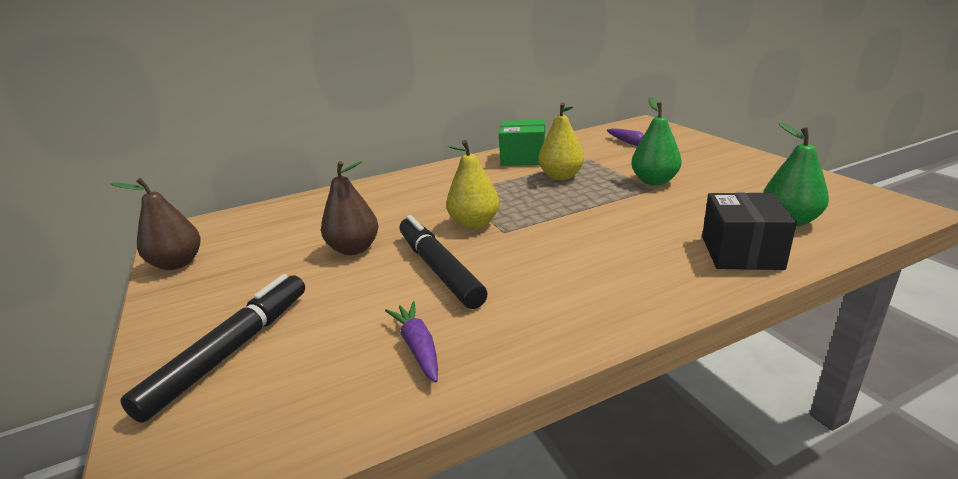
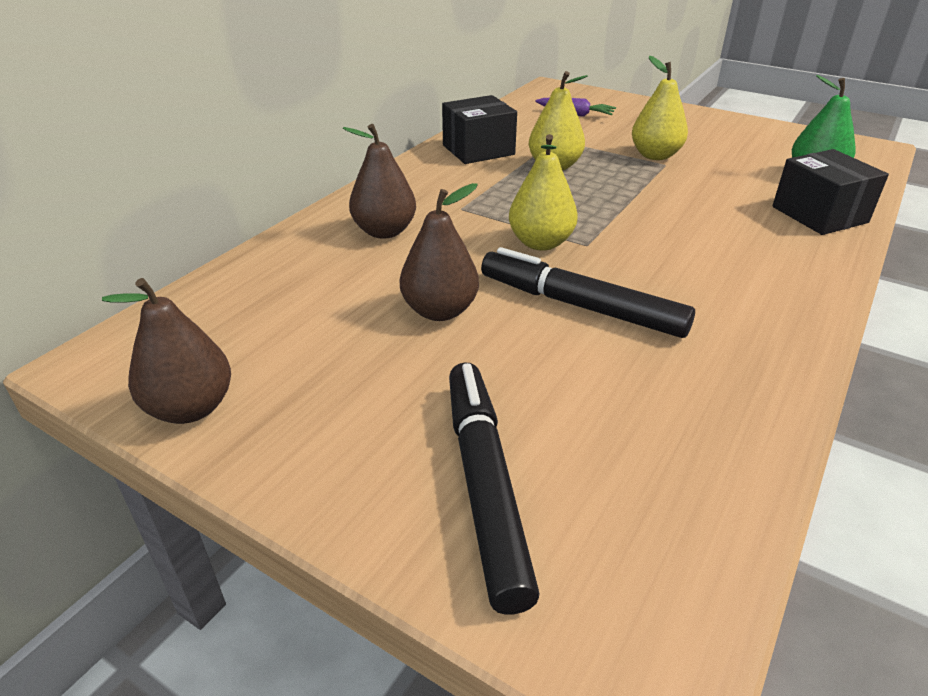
camera: 35 degrees left, 10 degrees up
purple carrot [385,301,438,383] -> none
green box [499,120,545,166] -> black box [442,95,517,164]
green pear [631,97,682,185] -> yellow pear [632,55,688,160]
none -> brown pear [343,124,416,239]

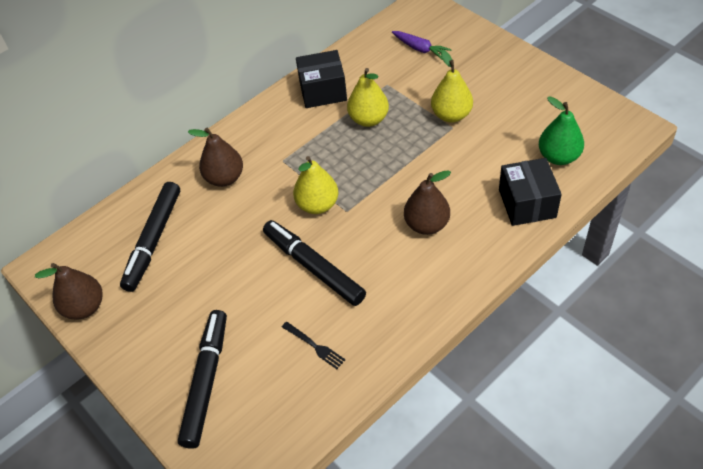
camera: 20 degrees right, 15 degrees up
brown pear [400,183,479,321] -> brown pear moved to [404,170,451,235]
none -> black marker [120,182,180,292]
none -> black fork [282,322,345,369]

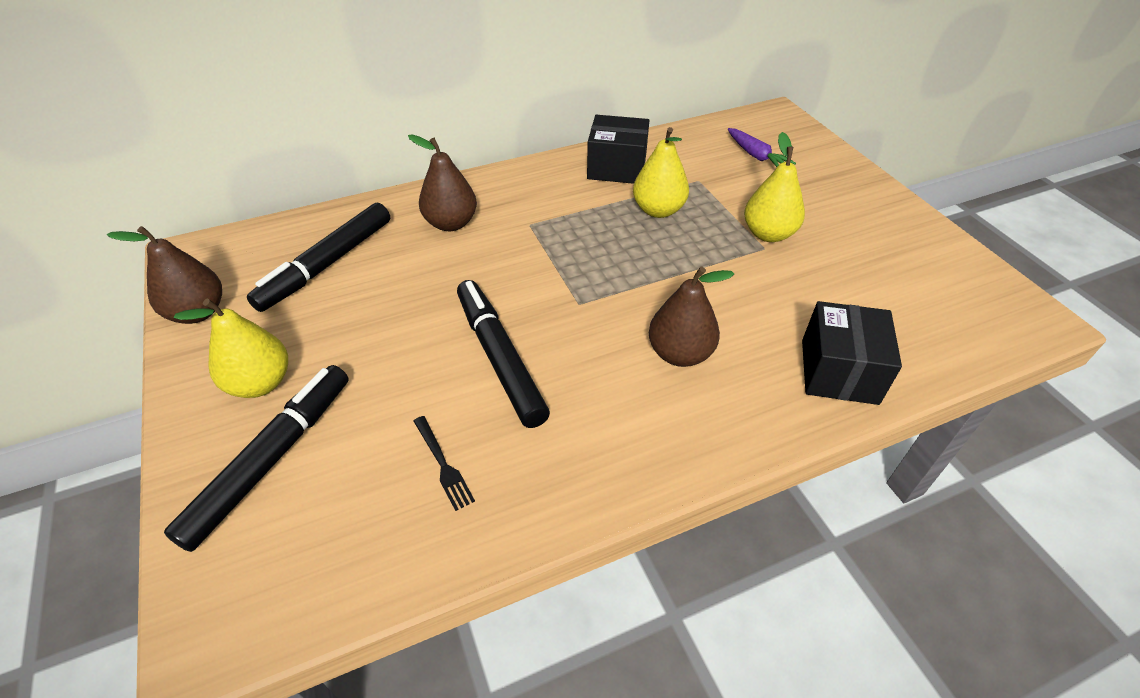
camera: 15 degrees right, 5 degrees down
yellow pear [293,156,338,214] -> yellow pear moved to [174,299,288,398]
green pear [539,96,584,165] -> none

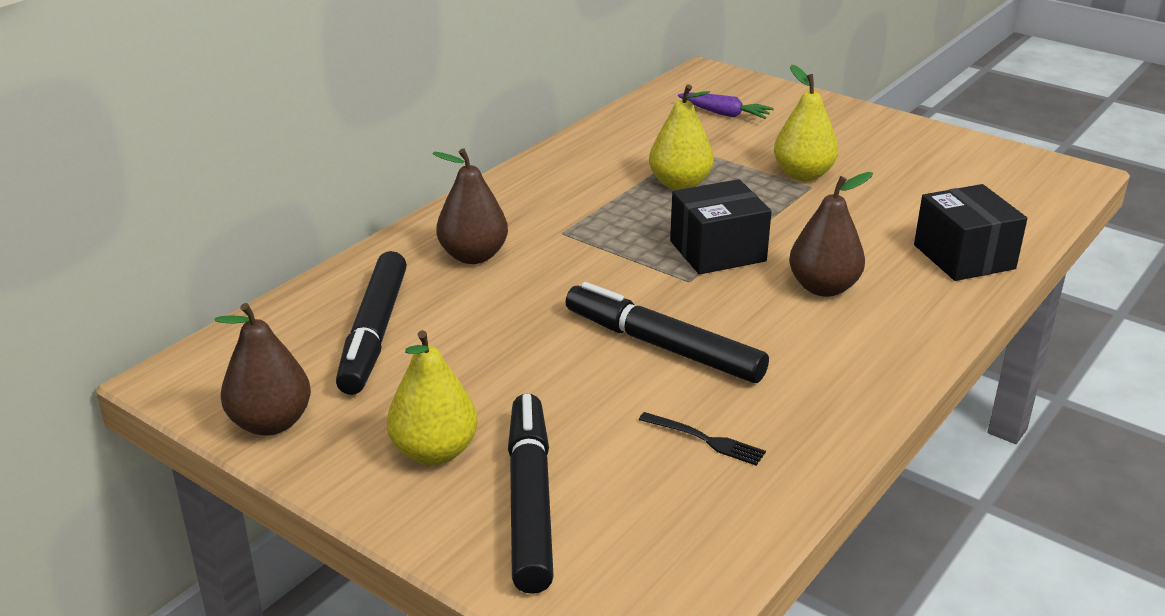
camera: 30 degrees left, 15 degrees down
black box [587,115,649,184] -> black box moved to [670,179,772,275]

